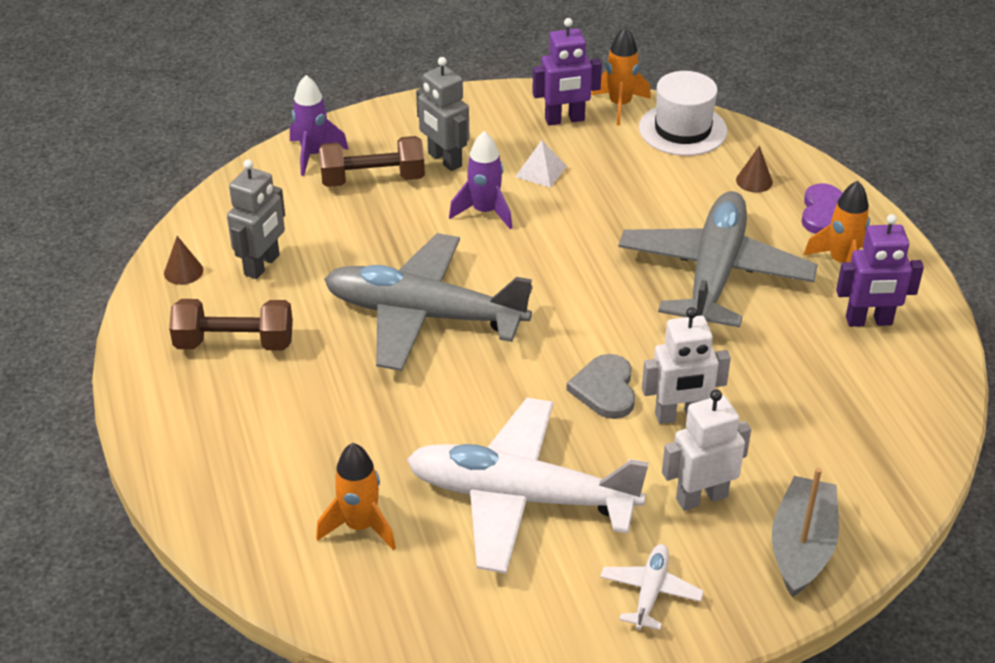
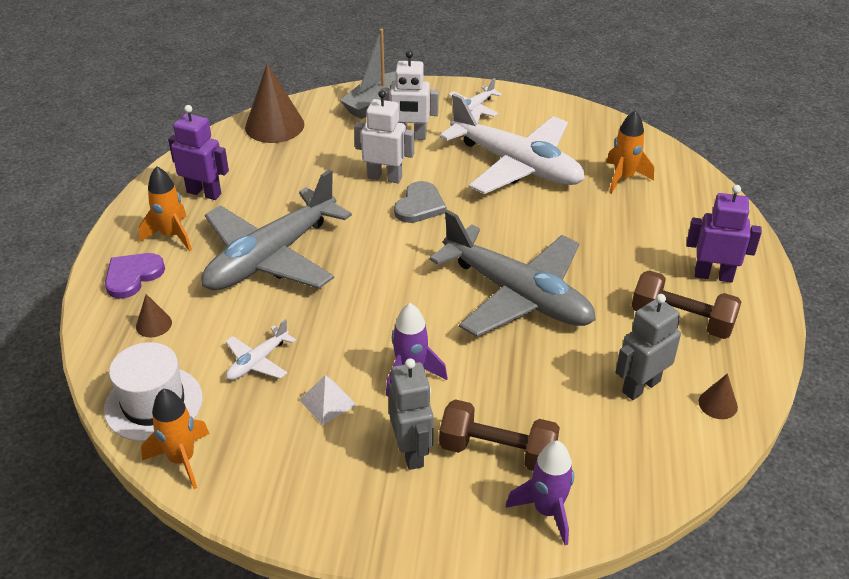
camera: 155 degrees left, 0 degrees up
purple robot [532,18,602,125] -> purple robot moved to [687,185,762,283]
none -> white plane [226,319,296,380]
none -> brown cone [245,63,304,143]

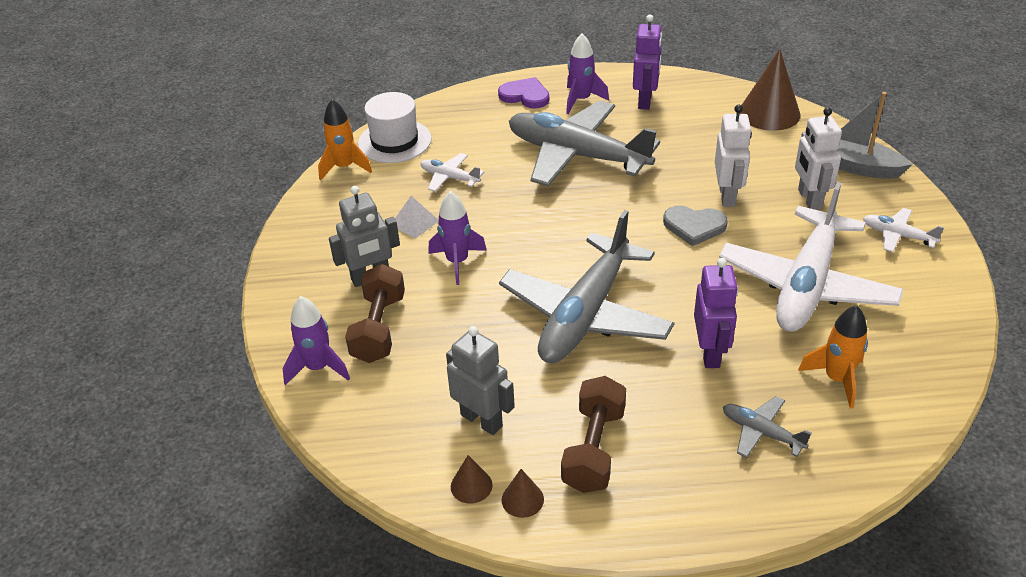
camera: 80 degrees right, 0 degrees up
brown cone [136,294,172,337] -> brown cone moved to [502,469,544,518]
orange rocket [139,166,192,251] -> purple rocket [566,34,609,114]
purple robot [687,185,762,283] -> purple robot moved to [694,258,738,368]
none -> grey plane [723,396,812,458]

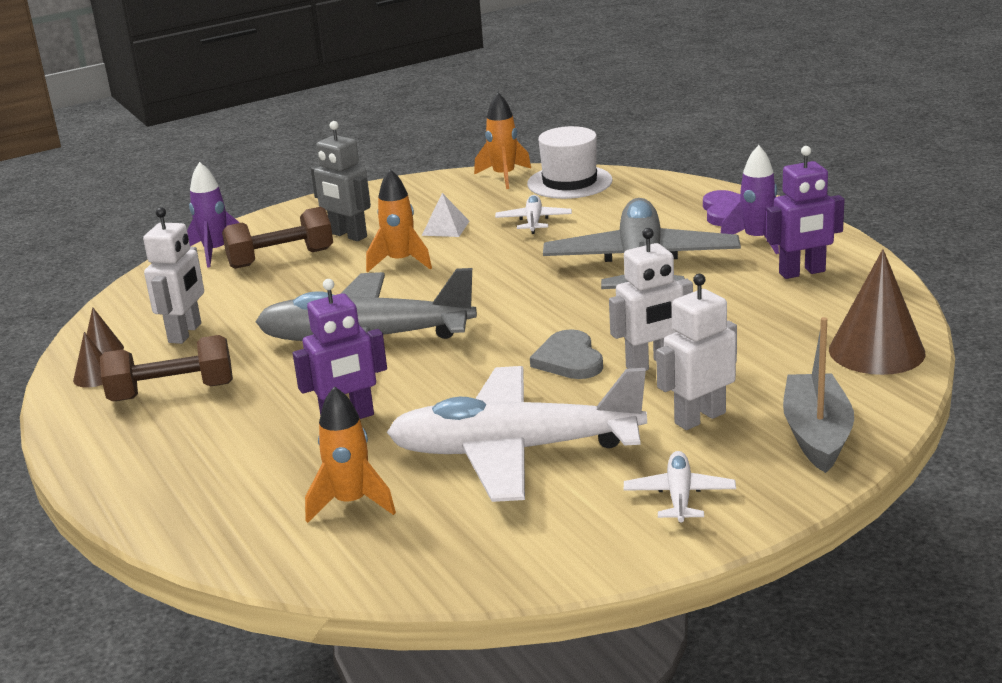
camera: 65 degrees right, 15 degrees down
purple rocket [428,191,487,285] -> orange rocket [366,169,432,273]
grey robot [446,326,515,435] -> white robot [143,207,204,344]
grey plane [723,396,812,458] -> none

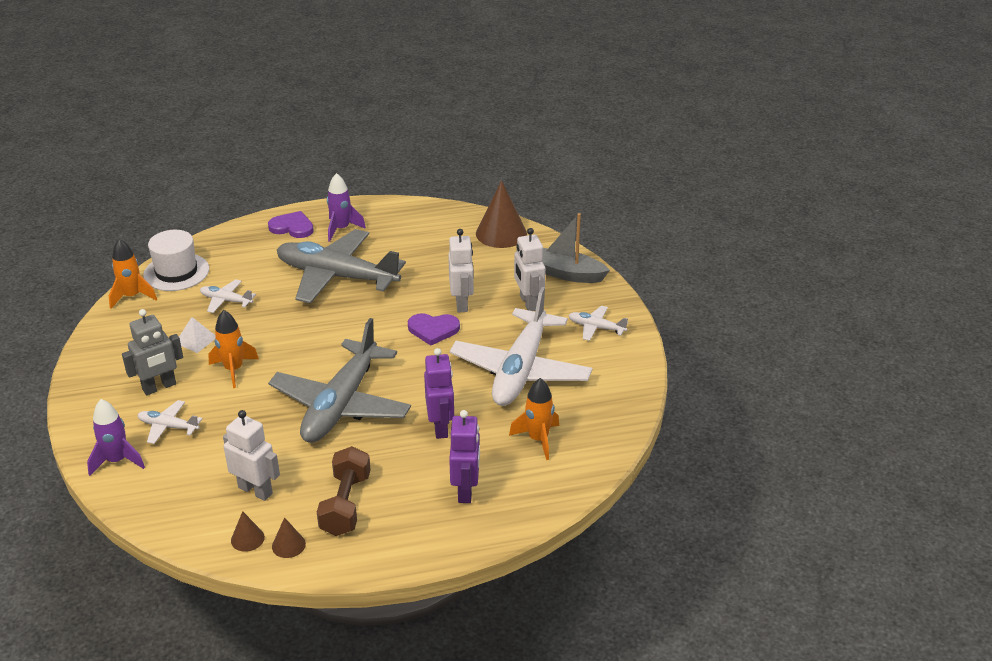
camera: 75 degrees left, 10 degrees up
brown dumbbell [222,207,333,269] -> white plane [138,400,202,444]
grey heart [530,329,603,379] -> purple heart [408,313,460,345]
purple robot [766,146,844,279] -> purple robot moved to [449,410,480,503]

